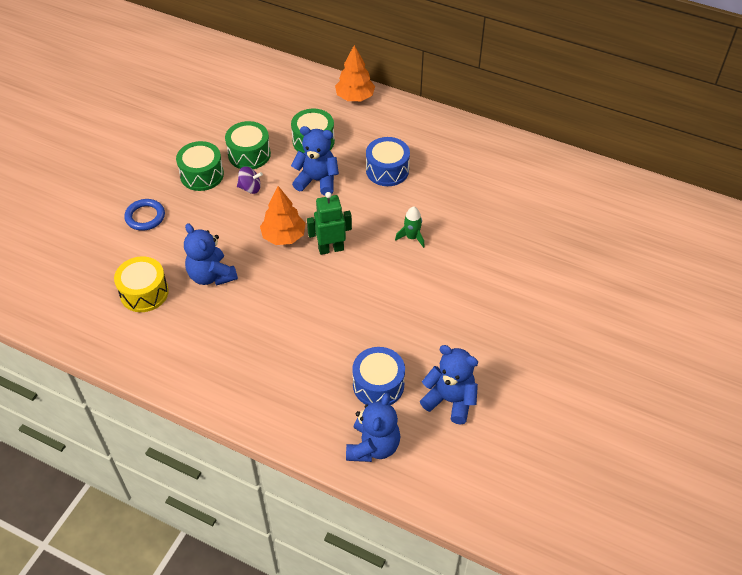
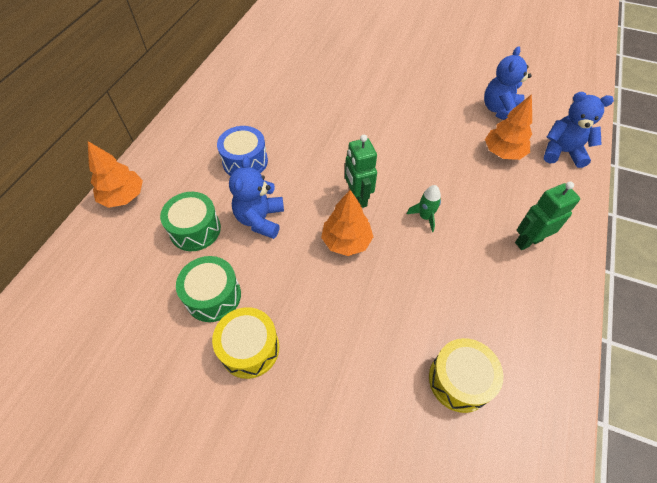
camera: 95 degrees left, 5 degrees up
blue ring [124,199,165,231] -> none
green drum [176,141,224,191] -> yellow drum [212,307,279,379]
blue teddy bear [184,223,238,286] -> none
purple spinning top [237,166,263,194] -> none
blue drum [352,347,405,405] -> orange tree [485,94,532,160]
green rocket [395,206,425,248] -> green rocket moved to [407,185,441,232]
none -> green robot [515,182,580,250]

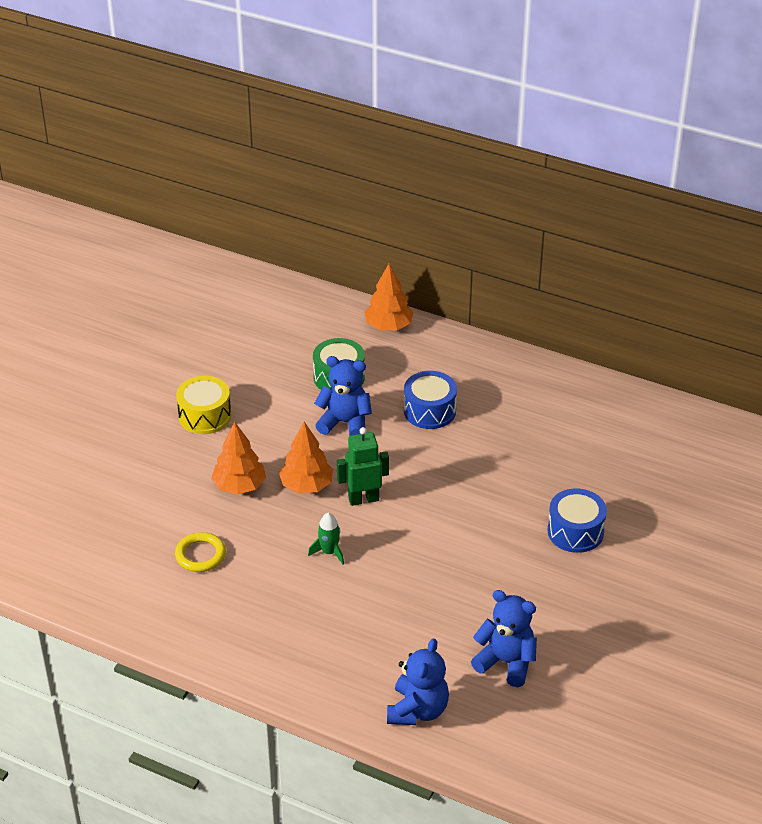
camera: 95 degrees right, 15 degrees down
green drum [176,256,241,322] -> none
yellow drum [429,338,503,413] -> none
orange tree [485,94,532,160] -> orange tree moved to [211,422,266,495]
green robot [515,182,580,250] -> none
none -> yellow ring [175,532,226,572]
none -> blue drum [548,489,607,553]

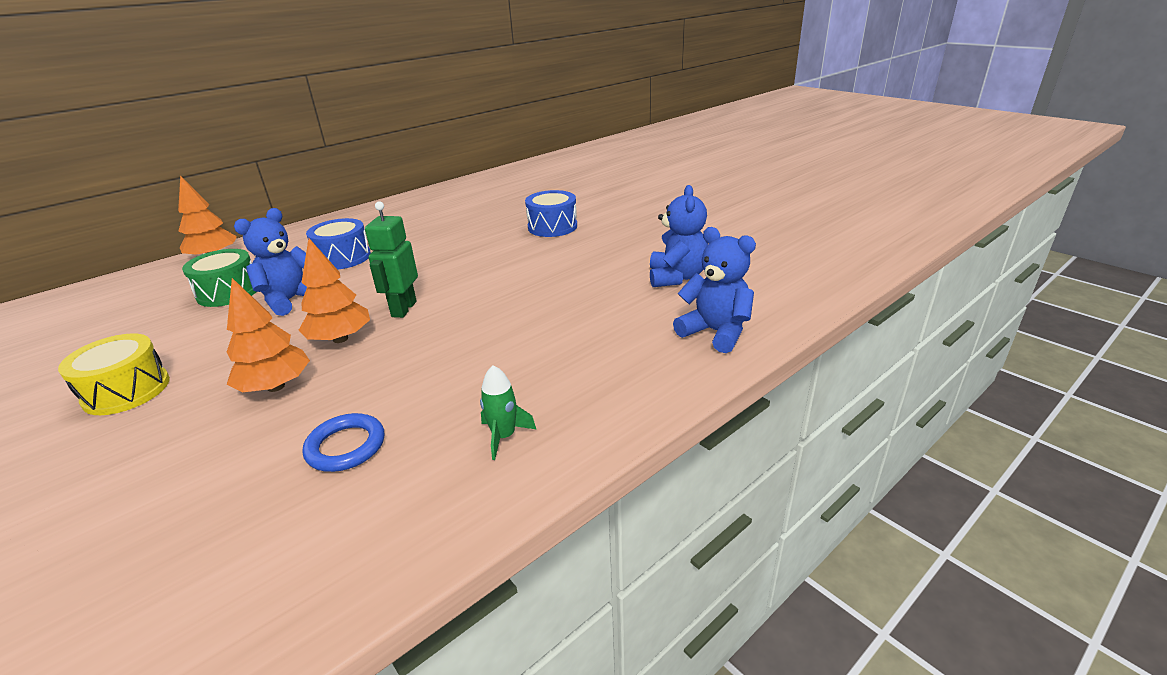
camera: 65 degrees left, 10 degrees down
yellow ring [175,532,226,572] -> blue ring [303,413,384,472]
green rocket [308,513,344,565] -> green rocket moved to [480,365,536,460]
blue teddy bear [471,590,537,687] -> blue teddy bear turned 135 degrees clockwise [650,185,708,287]

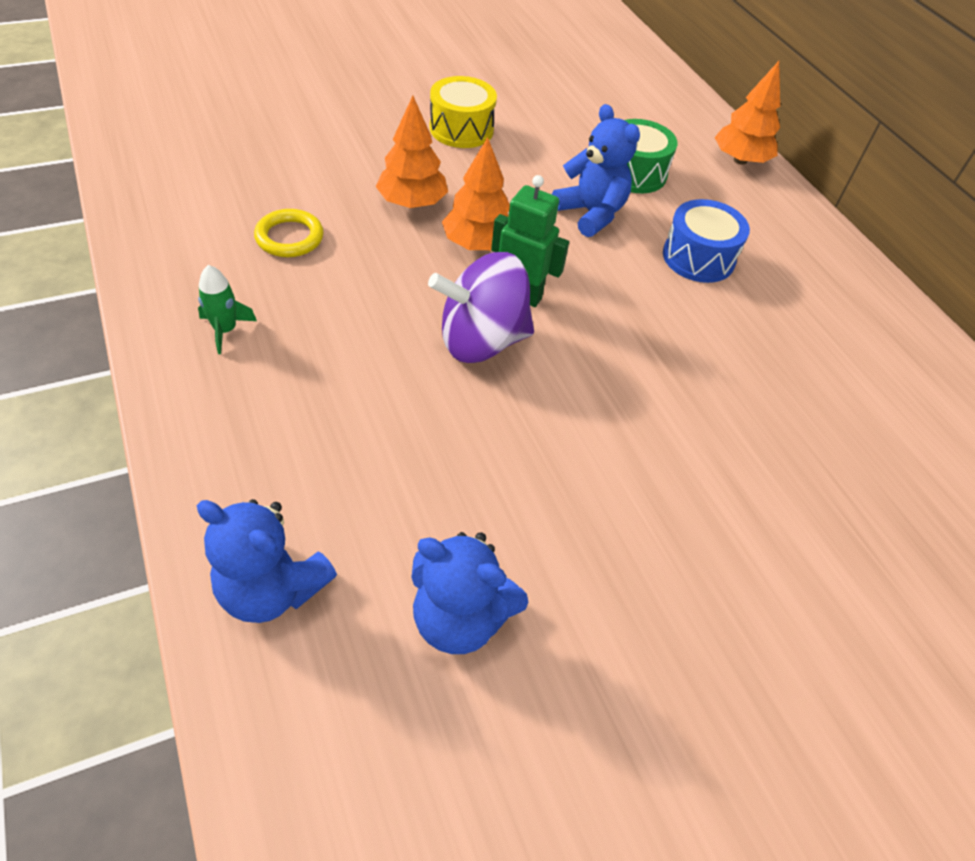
camera: 100 degrees right, 20 degrees up
blue ring [303,413,384,472] -> yellow ring [254,209,324,257]
blue drum [525,190,577,237] -> none
blue teddy bear [673,227,756,353] -> blue teddy bear turned 60 degrees clockwise [197,499,337,623]
none -> purple spinning top [428,252,534,363]

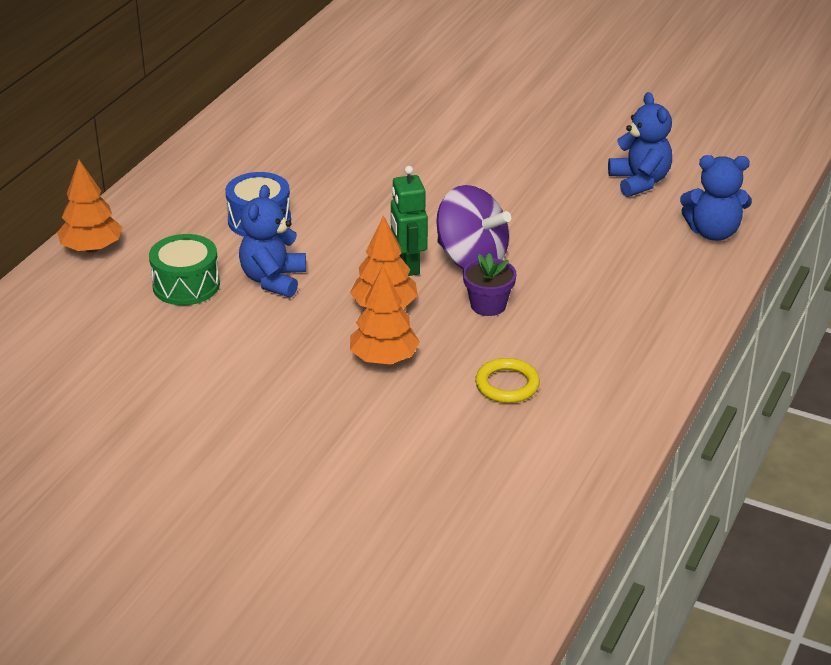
camera: 125 degrees left, 15 degrees down
blue teddy bear [197,499,337,623] -> blue teddy bear turned 105 degrees clockwise [680,155,752,241]
green rocket [198,265,257,354] -> none
yellow drum [430,76,497,148] -> none
none -> purple flower pot [463,253,517,316]

